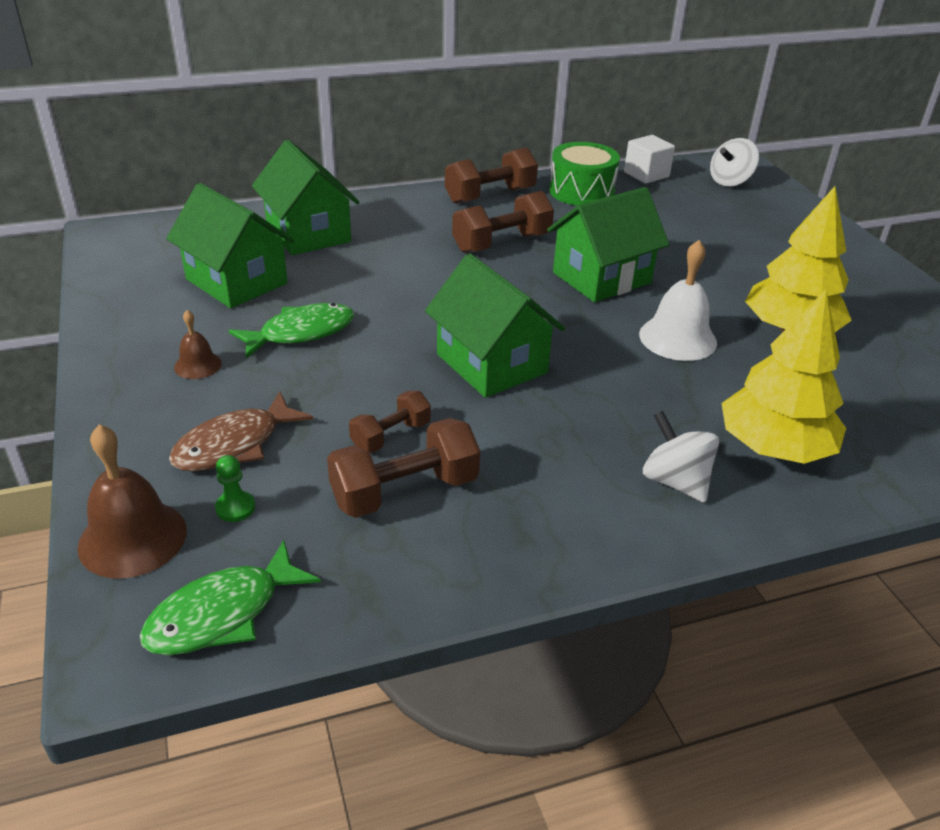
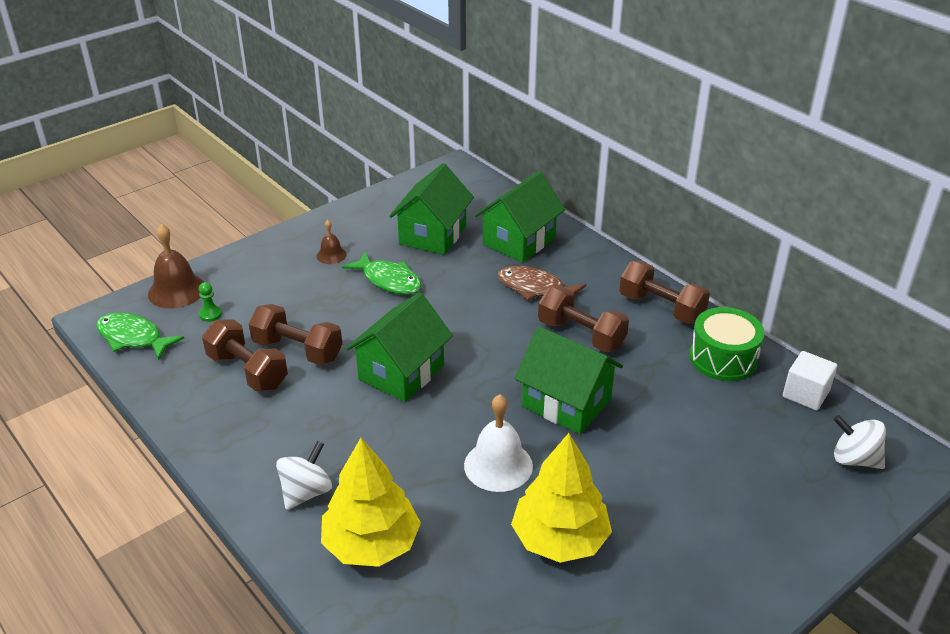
camera: 70 degrees right, 0 degrees up
brown fish [169,391,313,472] -> brown fish moved to [498,266,586,306]
brown dumbbell [349,391,431,453] -> brown dumbbell [249,304,342,365], size x1.64

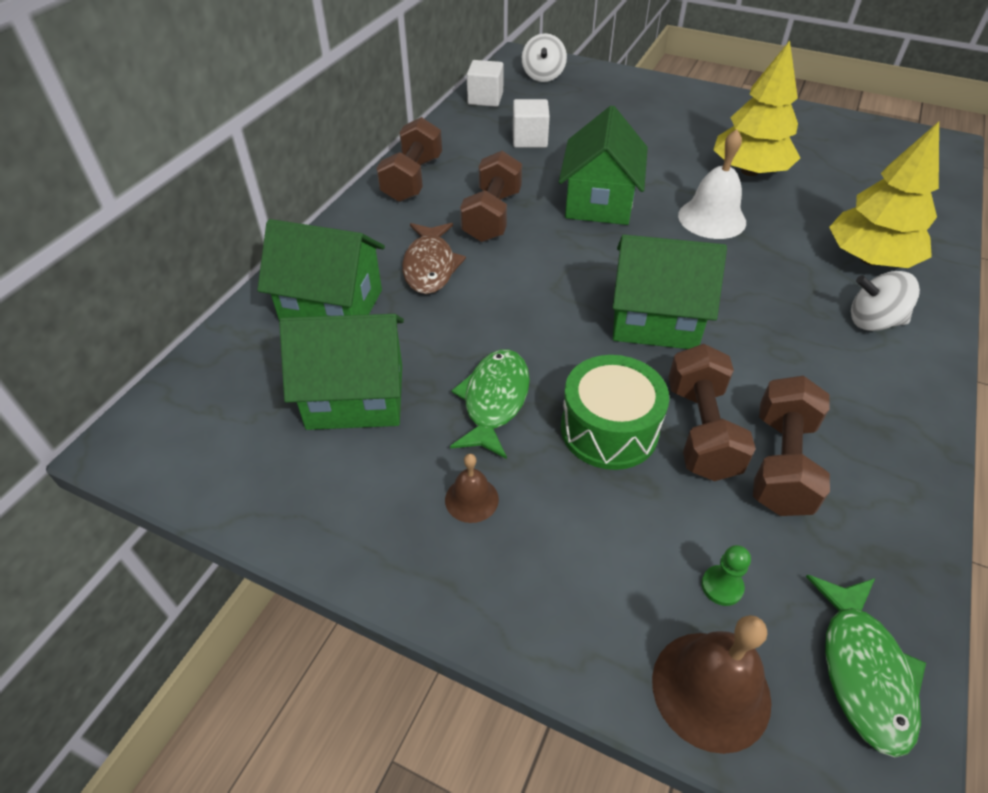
camera: 115 degrees left, 10 degrees up
green drum [690,307,765,381] -> green drum moved to [561,355,669,470]
none -> white cube [513,99,550,148]

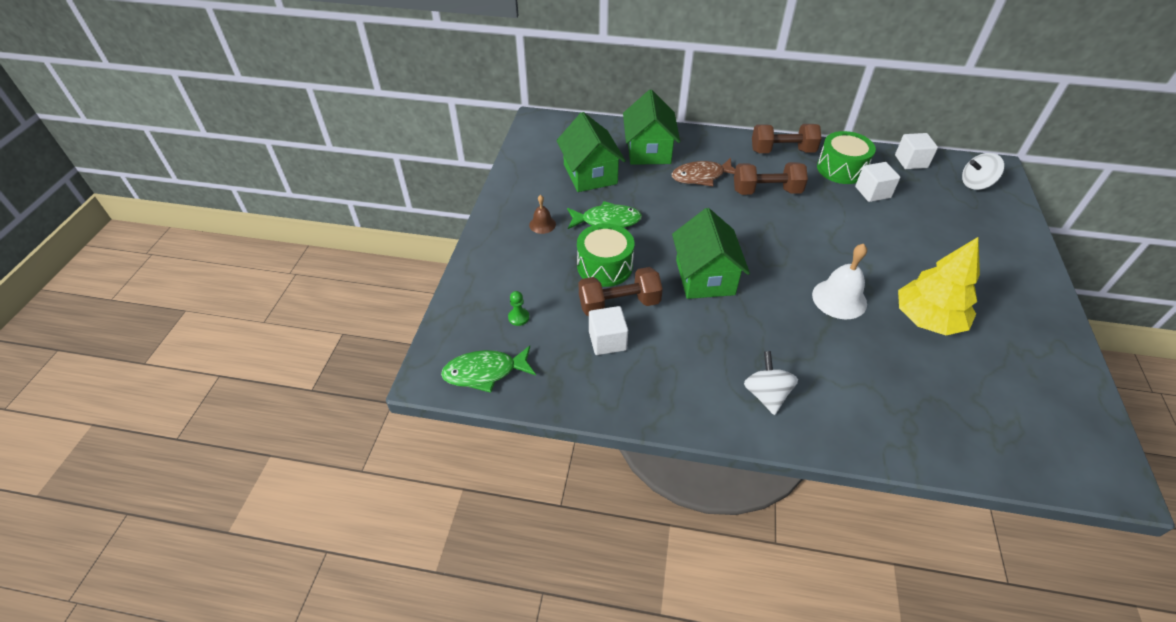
camera: 75 degrees right, 0 degrees up
green house [559,106,648,225] -> none
brown bell [652,615,772,754] -> none
brown dumbbell [753,376,830,516] -> white cube [589,306,628,355]
yellow tree [829,122,939,268] -> none
none -> green drum [817,131,876,184]

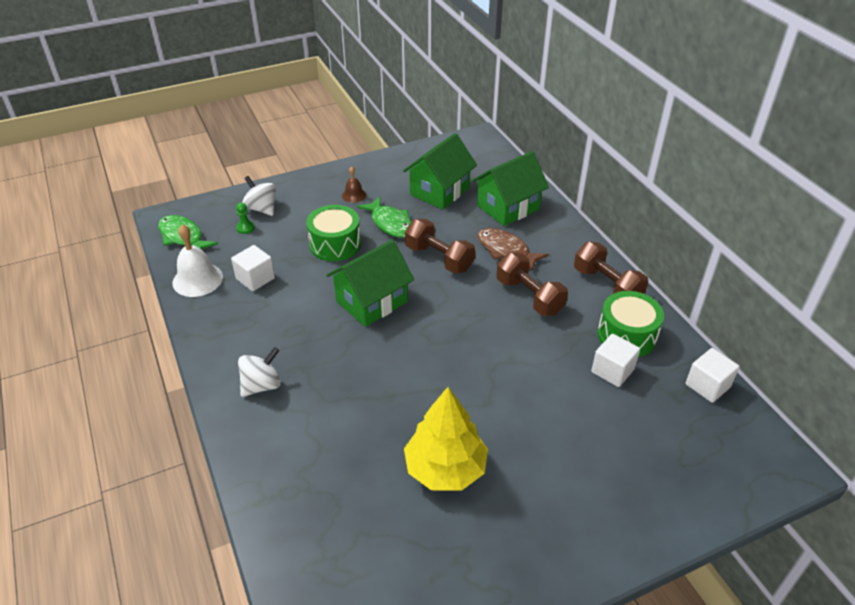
camera: 55 degrees right, 5 degrees down
brown dumbbell [579,267,663,316] -> brown dumbbell moved to [405,219,475,273]
white bell [812,244,867,319] -> white bell moved to [173,224,223,297]
white spinning top [962,153,1004,190] -> white spinning top moved to [242,176,276,216]

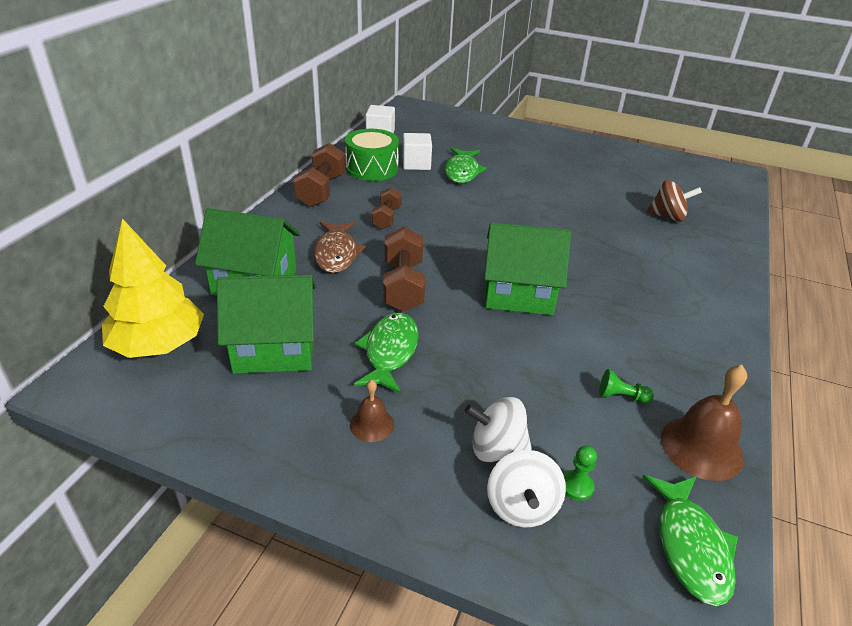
camera: 135 degrees left, 5 degrees down
white bell [173,224,223,297] -> brown bell [661,365,747,481]
white cube [231,245,275,291] -> green pawn [599,369,654,403]
white spinning top [238,347,281,397] -> white spinning top moved to [464,397,532,462]
green drum [306,205,361,261] -> none
yellow tree [404,387,488,491] -> yellow tree moved to [102,218,204,358]
brown dumbbell [496,252,568,316] -> brown dumbbell [372,187,402,229], size x0.61
none -> green fish [445,148,487,183]
none -> brown spinning top [647,180,702,222]

